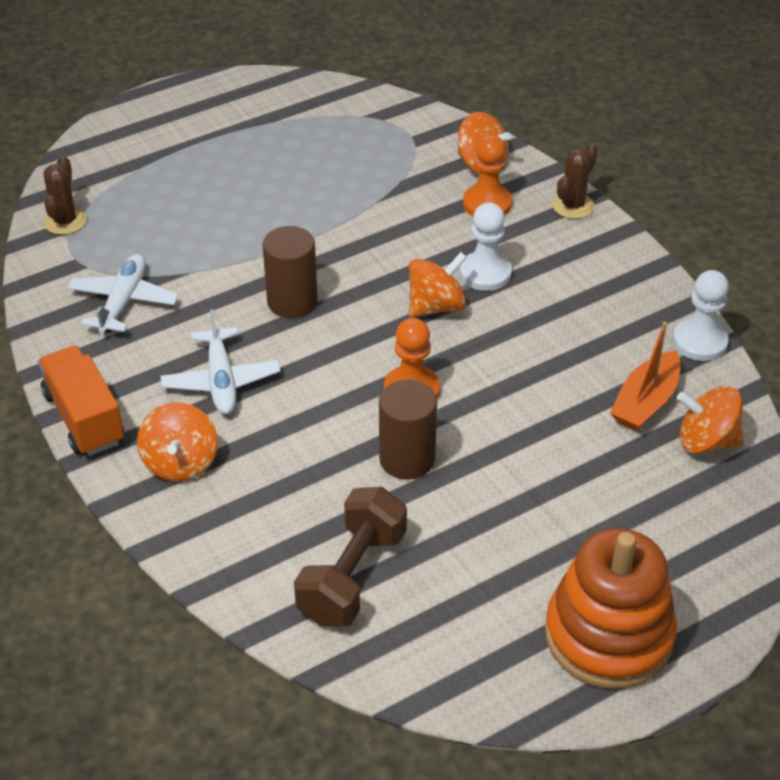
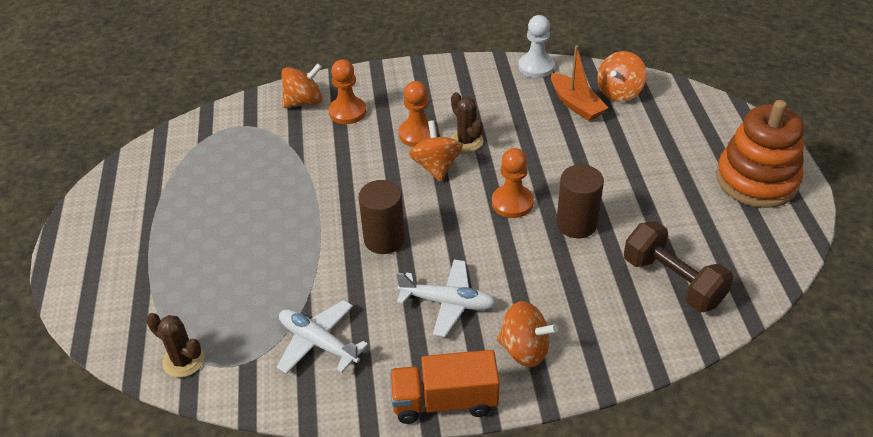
camera: 65 degrees left, 0 degrees up
white pawn [460,202,512,291] -> orange pawn [399,81,437,147]
brown cactus [552,143,598,219] -> brown cactus moved to [451,92,483,152]

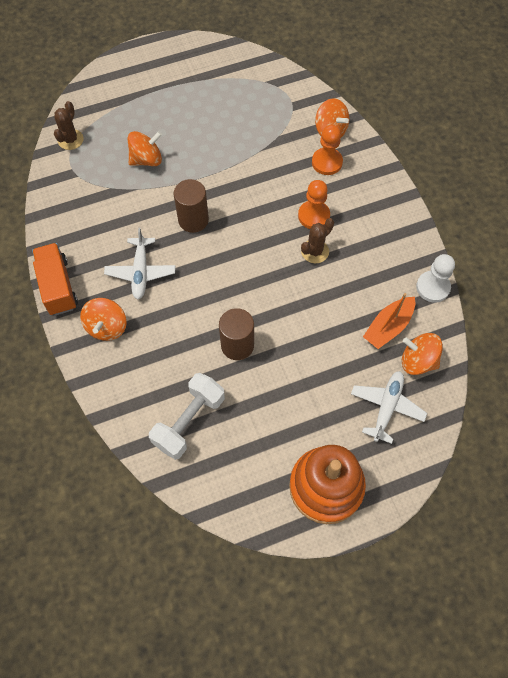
camera: 75 degrees right, 20 degrees up
white plane [277,300,368,374] -> white plane moved to [351,371,427,444]
orange spinning top [409,120,463,182] -> orange spinning top moved to [128,131,162,166]
orange pawn [492,148,534,218] -> none
brown dumbbell [624,221,733,312] -> white dumbbell [149,373,225,460]

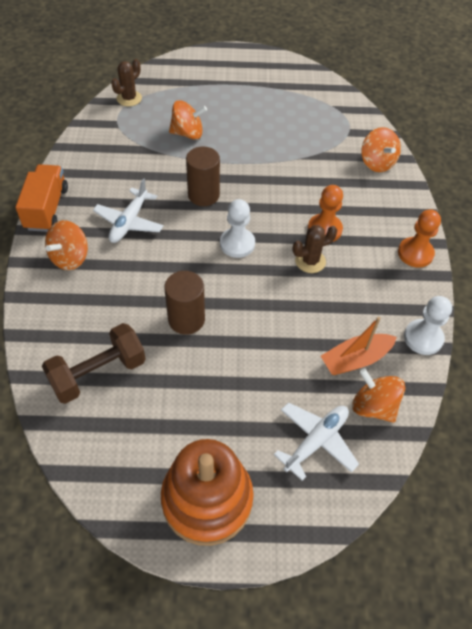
camera: 20 degrees right, 10 degrees down
white dumbbell [149,373,225,460] -> brown dumbbell [42,323,146,404]
orange pawn [312,125,343,175] -> orange pawn moved to [398,209,441,268]
none -> white pawn [220,199,255,258]

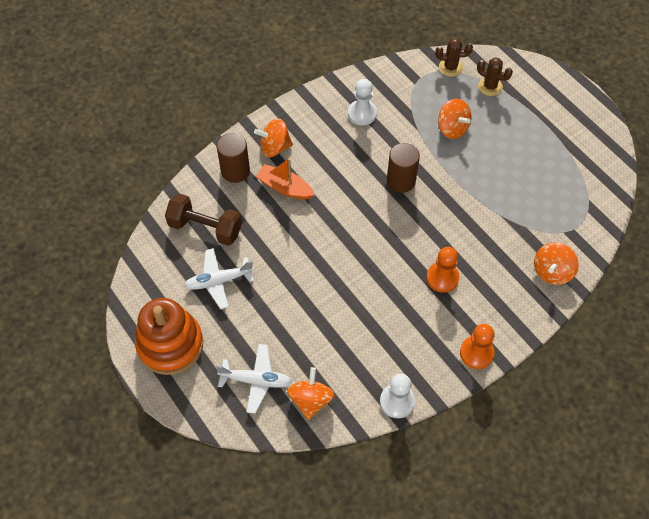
camera: 55 degrees right, 5 degrees up
orange truck [15,164,68,232] -> none
white plane [93,178,163,243] -> white plane moved to [184,248,254,309]
brown cylinder [164,271,205,335] -> brown cylinder moved to [217,133,250,183]
white pawn [220,199,255,258] -> white pawn moved to [348,79,377,125]
brown cactus [292,225,337,273] -> brown cactus moved to [477,58,513,96]
orange boat [321,317,397,375] -> orange boat moved to [256,158,314,199]

